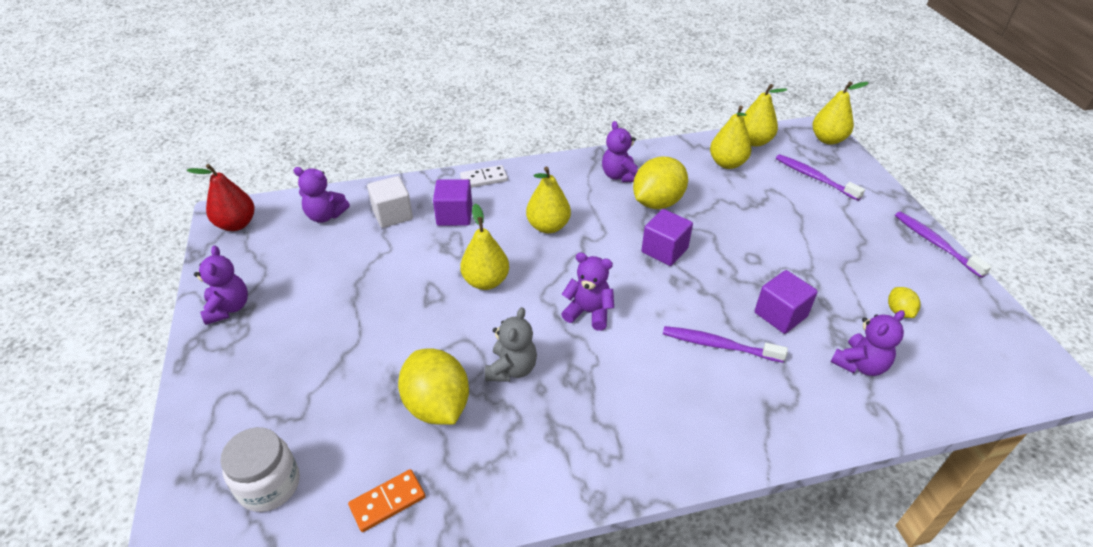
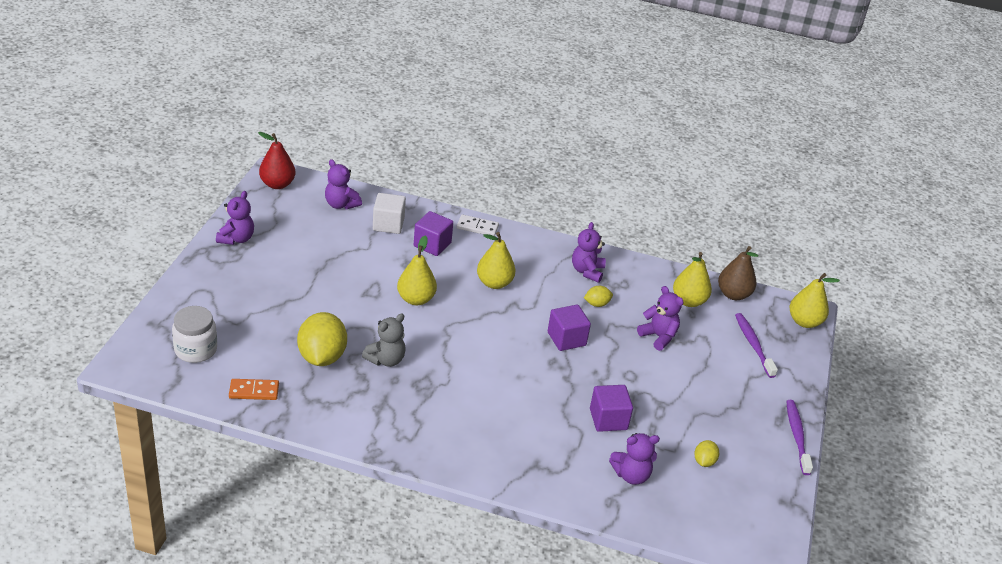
camera: 25 degrees right, 5 degrees down
purple teddy bear [561,252,614,331] -> purple teddy bear moved to [637,286,684,351]
yellow lemon [633,157,688,209] -> yellow lemon [584,286,613,307], size x0.47
purple toothbrush [663,326,788,363] -> none
yellow pear [743,84,787,147] -> brown pear [718,246,759,300]

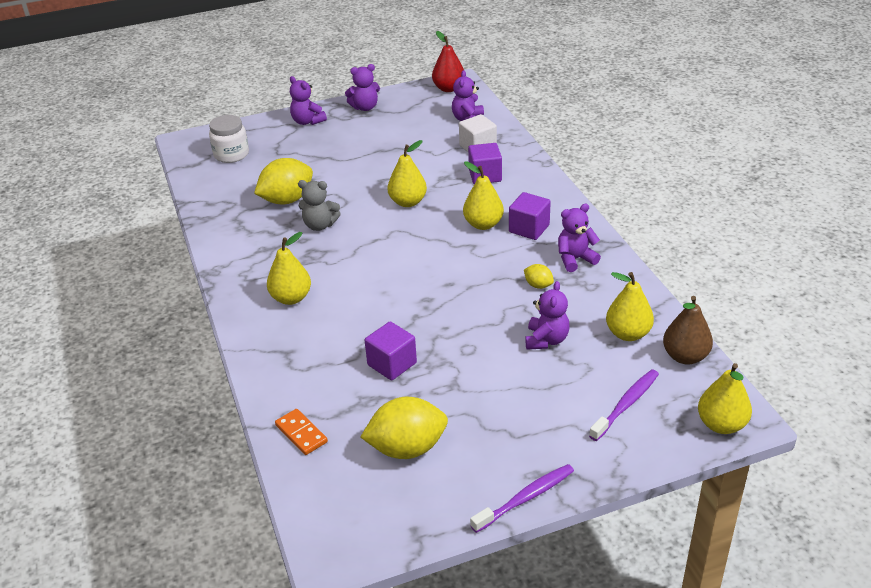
camera: 60 degrees right, 0 degrees up
orange domino [229,379,279,400] -> orange domino moved to [275,409,328,455]
white domino [457,215,499,236] -> none
purple cube [548,305,591,351] -> purple cube moved to [509,192,551,240]
purple teddy bear [609,433,660,485] -> purple teddy bear moved to [290,76,327,125]
yellow lemon [694,440,719,467] -> yellow lemon [361,397,448,459], size x2.12
none -> yellow pear [267,232,311,305]

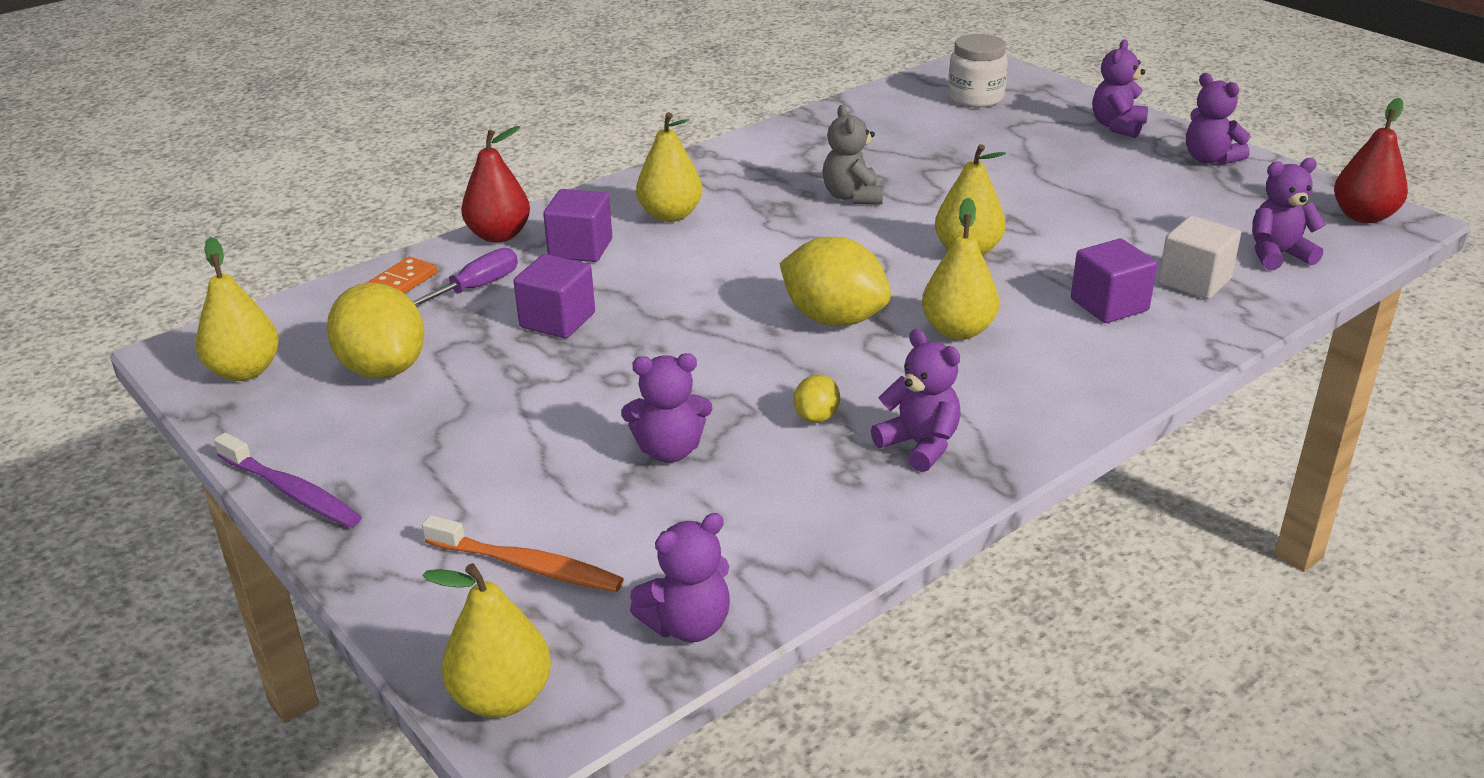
camera: 70 degrees right, 5 degrees down
yellow lemon [254,158,313,204] -> yellow lemon moved to [780,237,891,326]
purple cube [509,192,551,240] -> purple cube moved to [543,189,612,262]
purple toothbrush [589,369,659,441] -> orange toothbrush [422,515,624,592]
yellow pear [606,272,654,341] -> yellow pear moved to [195,237,279,381]
brown pear [663,296,713,364] -> purple teddy bear [630,513,730,642]
none -> purple screwdriver [413,248,518,306]
none -> red pear [461,126,530,243]

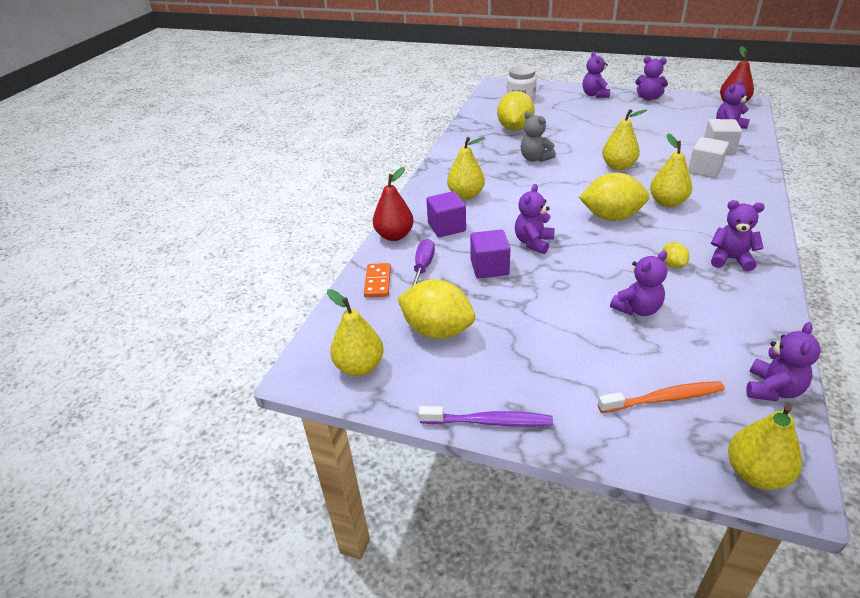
camera: 30 degrees left, 5 degrees up
purple cube [1071,238,1157,323] -> white cube [688,137,729,178]
none -> yellow lemon [497,91,535,131]
none -> purple teddy bear [515,184,555,254]

